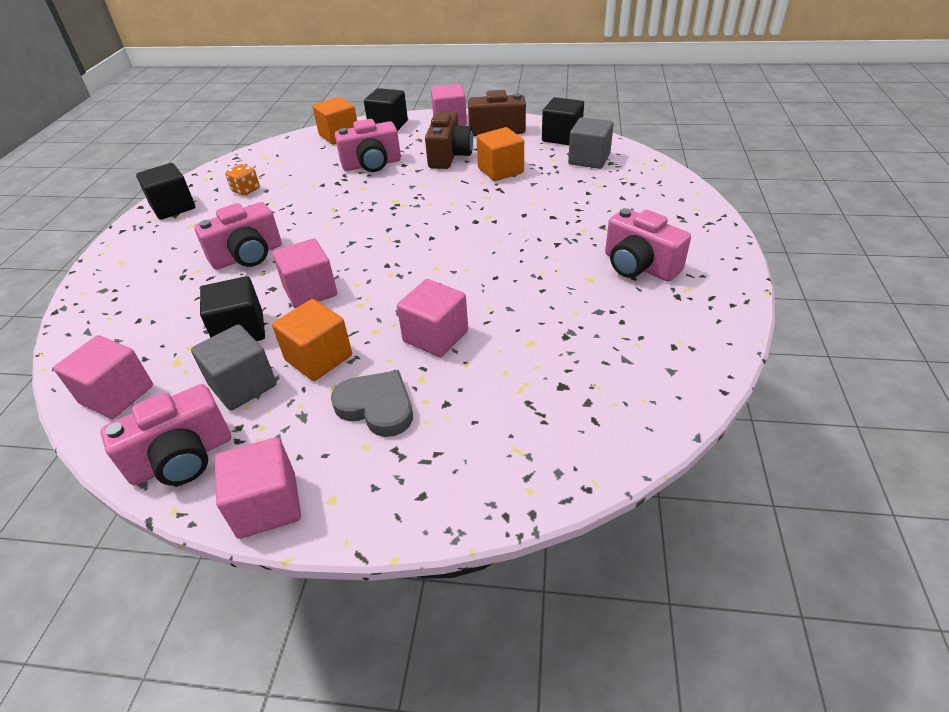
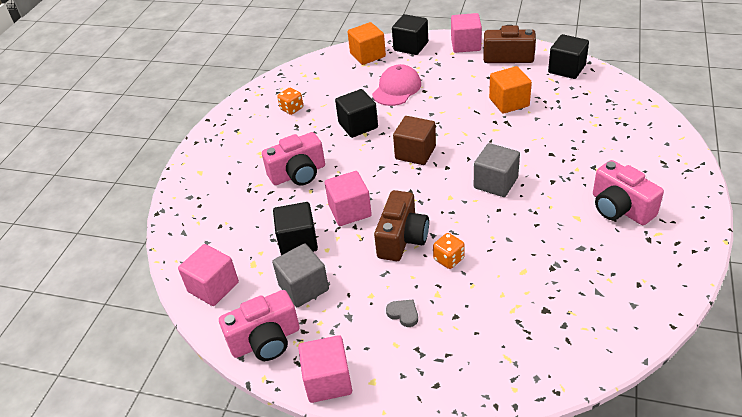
camera: 10 degrees right, 0 degrees up
black cube [136,163,195,220] -> black cube moved to [335,89,378,138]
orange cube [272,299,352,381] -> none
grey heart [331,370,413,437] -> grey heart [386,300,418,327], size x0.54
pink camera [335,119,401,172] -> pink cap [372,64,421,106]
pink cube [397,279,468,357] -> orange dice [433,233,465,269]
brown camera [425,111,473,169] -> brown camera moved to [374,190,429,261]
grey cube [568,117,614,169] -> grey cube moved to [474,143,520,197]
none -> brown cube [393,116,436,165]

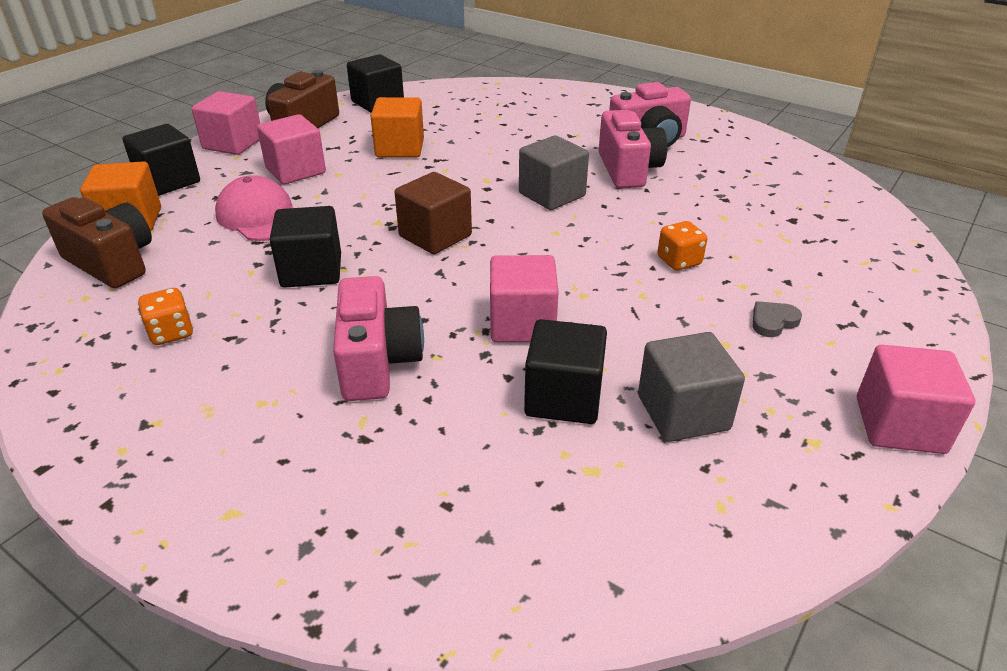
camera: 75 degrees left, 5 degrees down
pink cube [178,244,239,306] -> pink cube moved to [257,114,326,184]
pink camera [219,290,300,361] -> pink camera moved to [599,110,667,188]
brown camera [374,190,429,261] -> brown camera moved to [42,197,152,288]

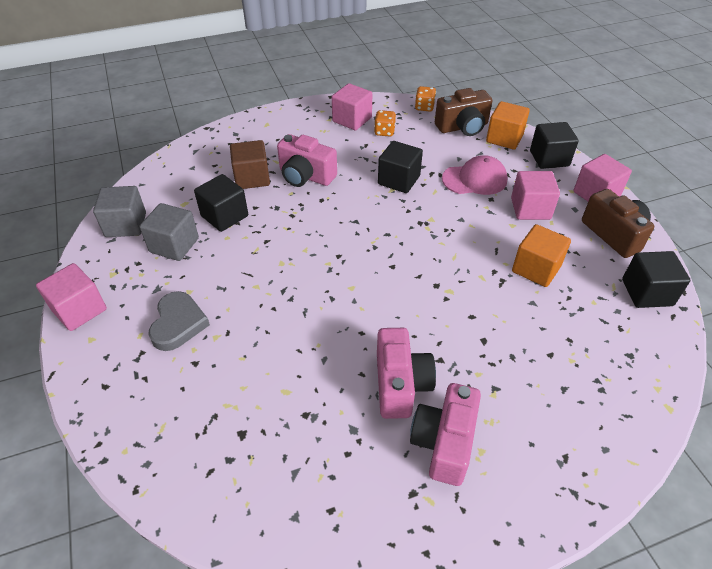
camera: 125 degrees right, 10 degrees up
brown cube [395,172,472,254] -> brown cube moved to [230,140,270,189]
pink cube [490,255,558,342] -> pink cube moved to [332,83,372,130]
grey cube [519,135,589,210] -> grey cube moved to [93,186,146,237]
pink camera [599,110,667,188] -> pink camera turned 120 degrees counterclockwise [377,328,436,419]
orange dice [657,221,707,270] -> orange dice moved to [415,86,436,112]
grey heart [752,301,802,337] -> grey heart [149,291,210,351], size x1.85

